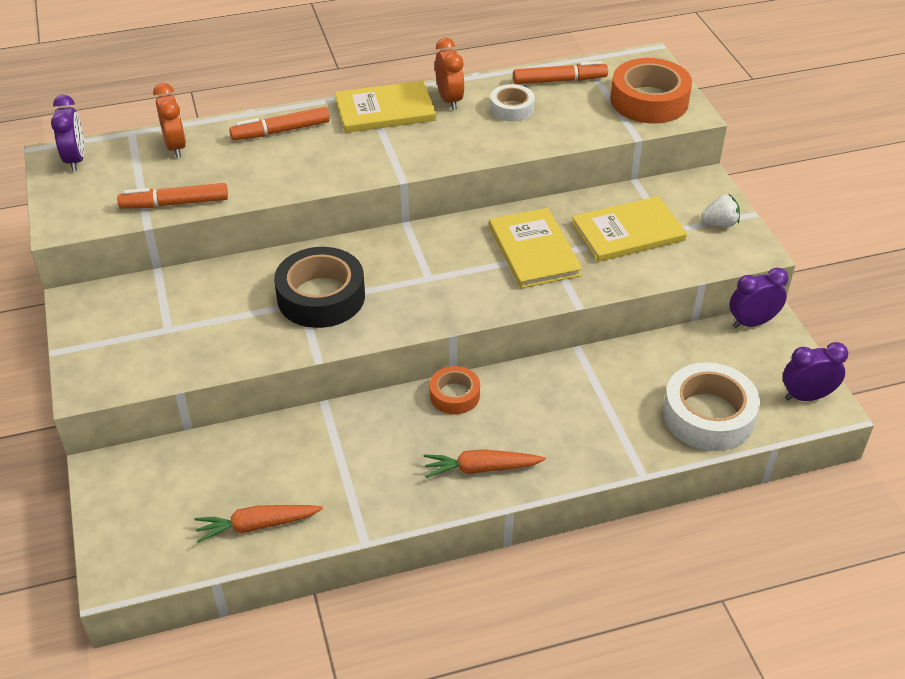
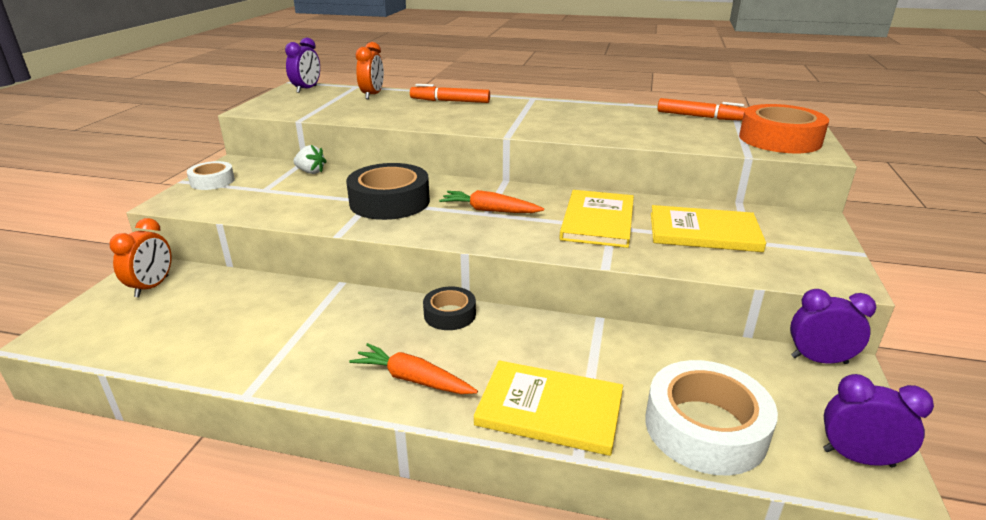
camera: 30 degrees right, 15 degrees down
orange marker [117,183,228,209] -> none
orange carrot [195,505,323,543] -> orange carrot moved to [439,190,544,213]
yellow book [335,81,436,133] -> yellow book moved to [474,360,623,456]
orange tape [430,366,480,414] -> black tape [423,287,476,330]
orange clock [435,38,465,110] -> orange clock moved to [110,218,172,297]
white tape [490,84,535,122] -> white tape moved to [187,161,235,190]
white strawberry [701,194,740,227] -> white strawberry moved to [293,145,327,174]

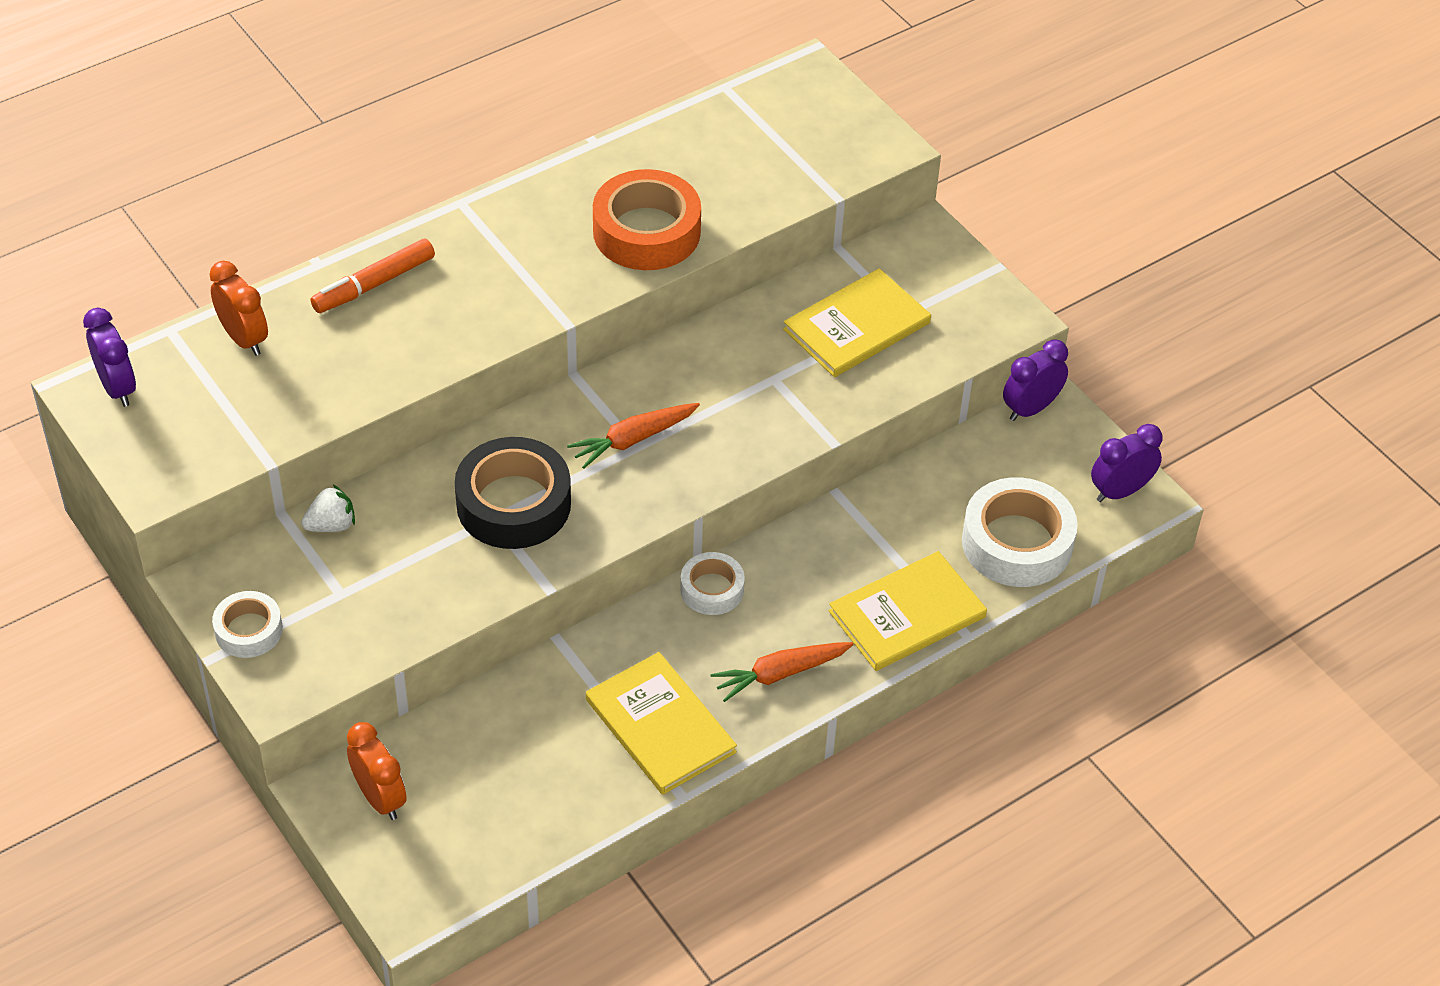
camera: 50 degrees left, 20 degrees up
black tape [423,287,476,330] -> white tape [680,552,745,615]
yellow book [560,190,634,248] -> yellow book moved to [586,652,737,795]
orange marker [657,98,746,121] -> none
orange tape [739,104,829,153] -> orange tape moved to [593,169,701,270]

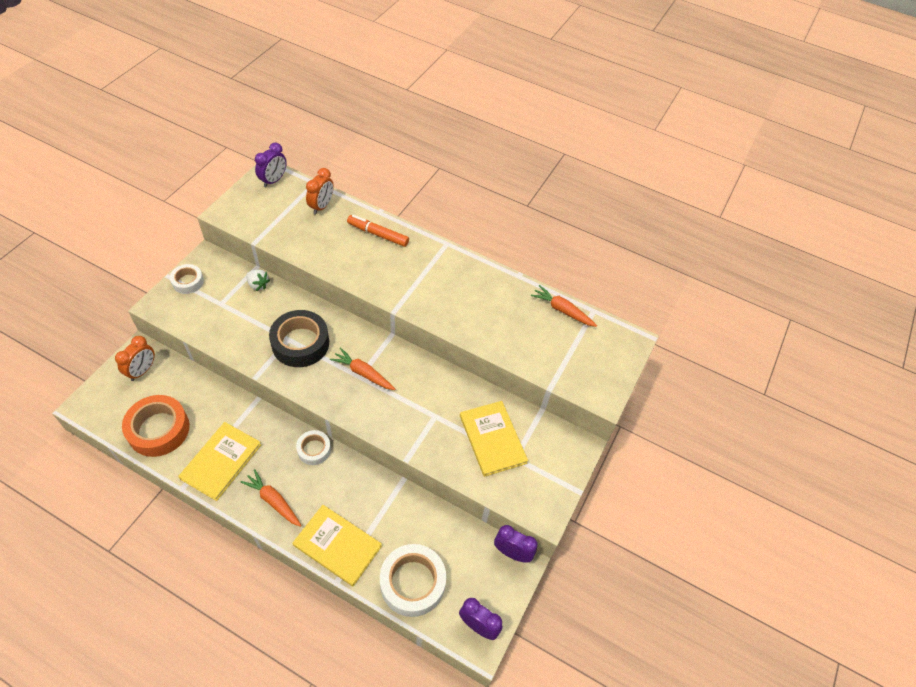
camera: 60 degrees right, 5 degrees up
orange tape [593,169,701,270] -> orange tape moved to [122,395,190,457]
yellow book [783,268,931,377] -> yellow book turned 45 degrees clockwise [460,401,528,477]
none -> orange carrot [531,285,597,327]

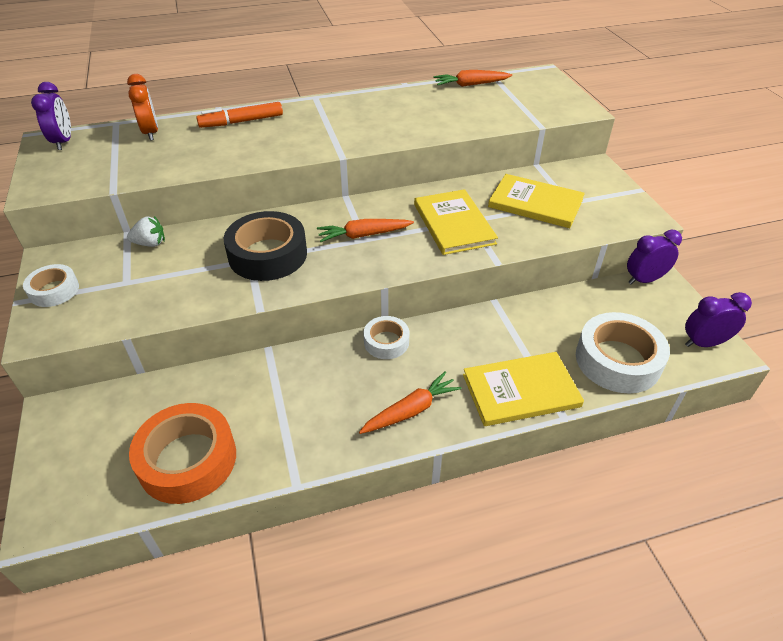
camera: 40 degrees left, 10 degrees down
orange clock [115,336,155,381] -> none
yellow book [178,422,261,501] -> yellow book moved to [414,189,498,255]
orange carrot [241,469,302,527] -> orange carrot turned 150 degrees clockwise [359,371,462,434]

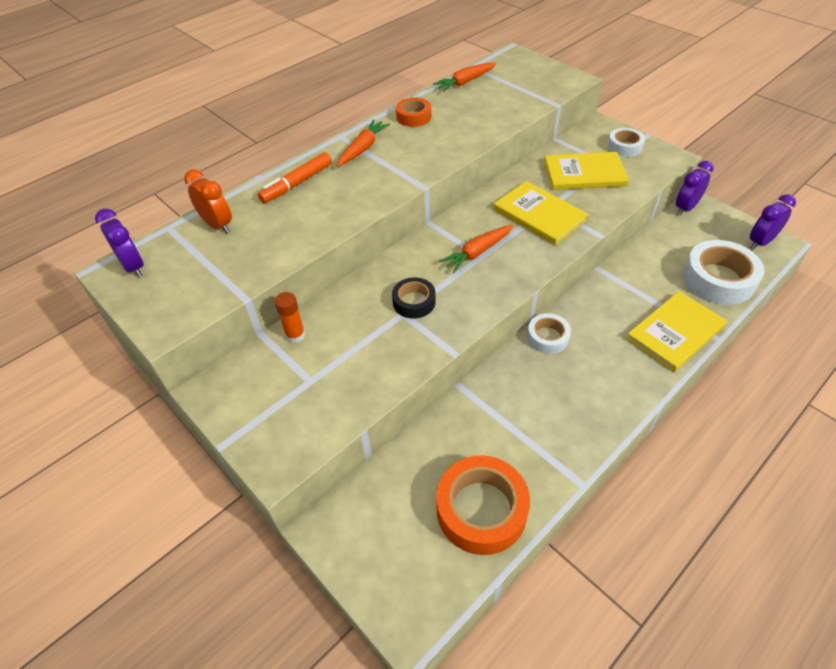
camera: 25 degrees left, 5 degrees up
white tape [23,264,79,307] -> white tape moved to [607,128,645,157]
white strawberry [127,216,165,247] -> orange glue stick [274,292,305,343]
black tape [223,211,307,281] -> black tape [392,277,436,318], size x0.56
orange carrot [359,371,462,434] -> orange carrot moved to [337,120,390,167]
none -> orange tape [396,97,431,127]

